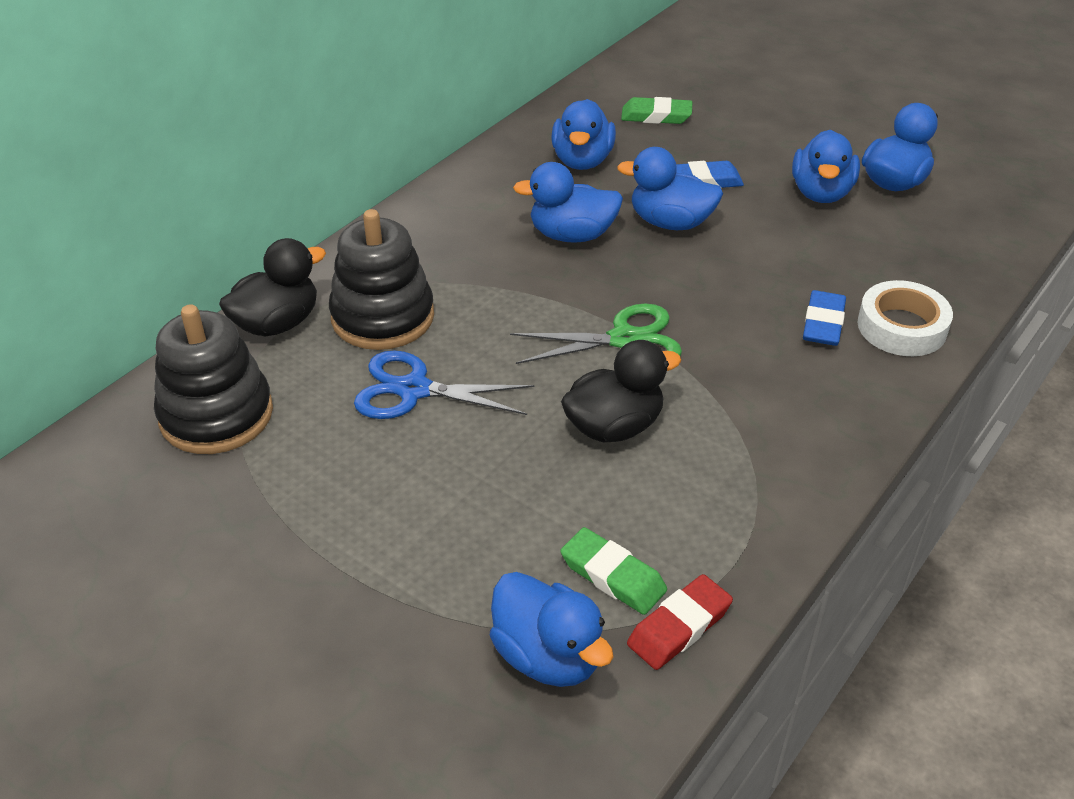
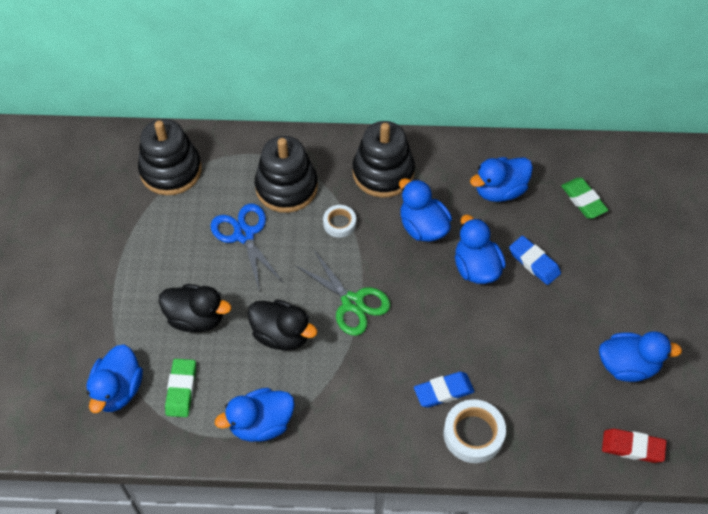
camera: 55 degrees right, 15 degrees up
black duck [219,238,326,337] -> black duck moved to [159,284,231,332]
red eraser [627,574,733,670] -> red eraser moved to [602,429,666,463]
blue duck [792,130,860,203] -> blue duck moved to [215,388,295,442]
none -> white tape [323,205,356,238]
none -> black stacking toy [352,121,415,198]

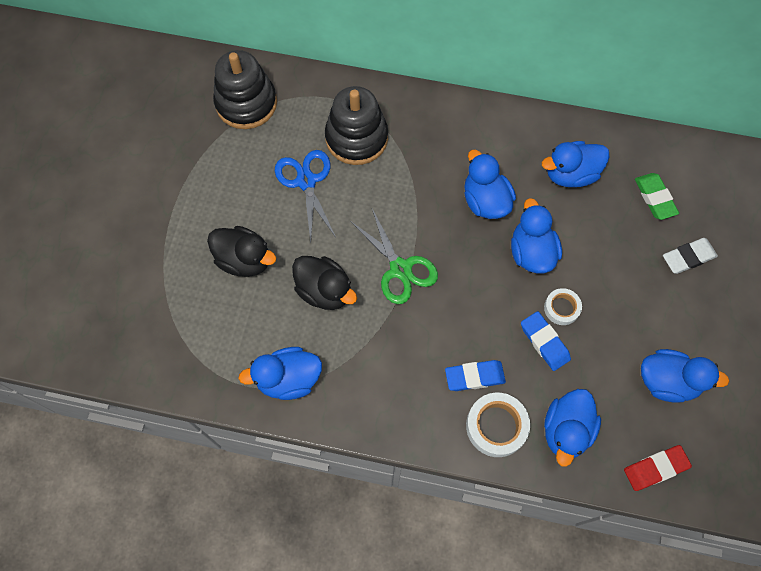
camera: 10 degrees right, 10 degrees up
blue duck [86,344,143,413] -> blue duck moved to [544,389,601,467]
green eraser [165,359,196,417] -> none
white tape [323,205,356,238] -> white tape moved to [544,288,582,325]
black stacking toy [352,121,415,198] -> none
blue eraser [509,236,561,285] -> blue eraser moved to [521,311,571,371]
red eraser [602,429,666,463] -> red eraser turned 45 degrees counterclockwise [624,445,692,491]
none -> white eraser [663,238,718,274]

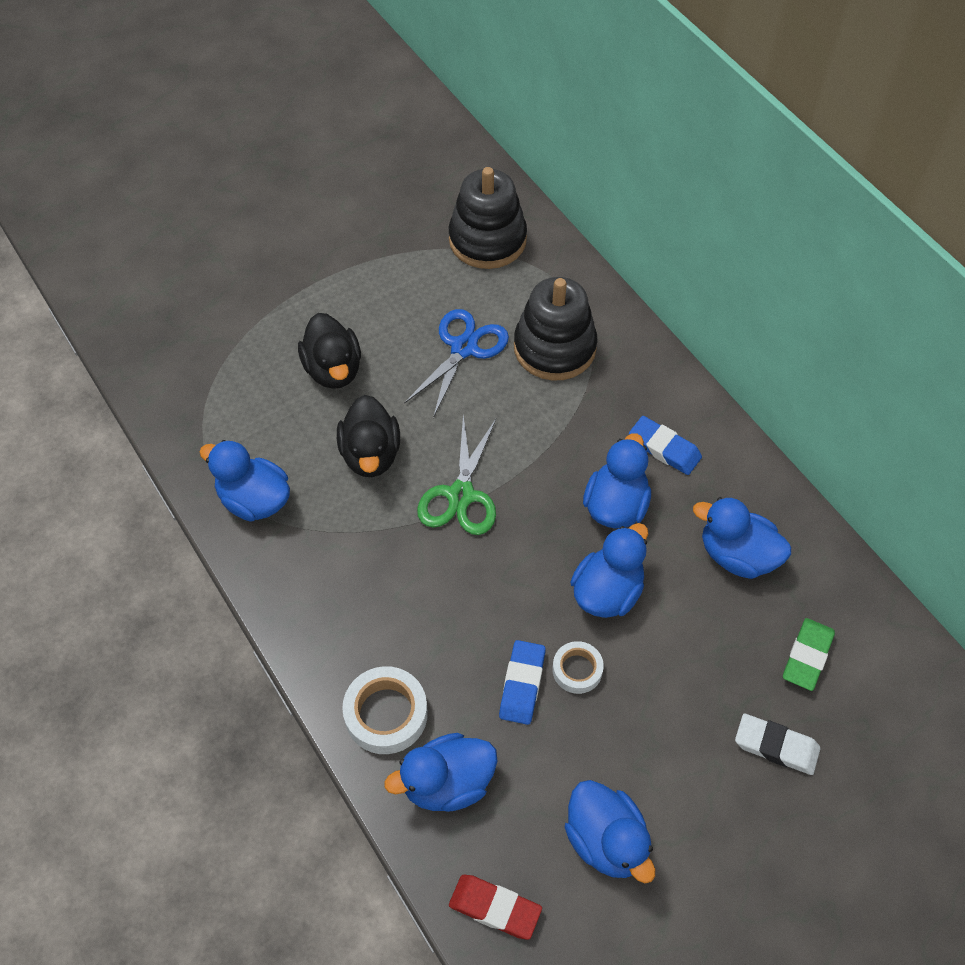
camera: 45 degrees right, 10 degrees down
blue eraser [445,360,506,391] -> blue eraser moved to [629,416,702,475]

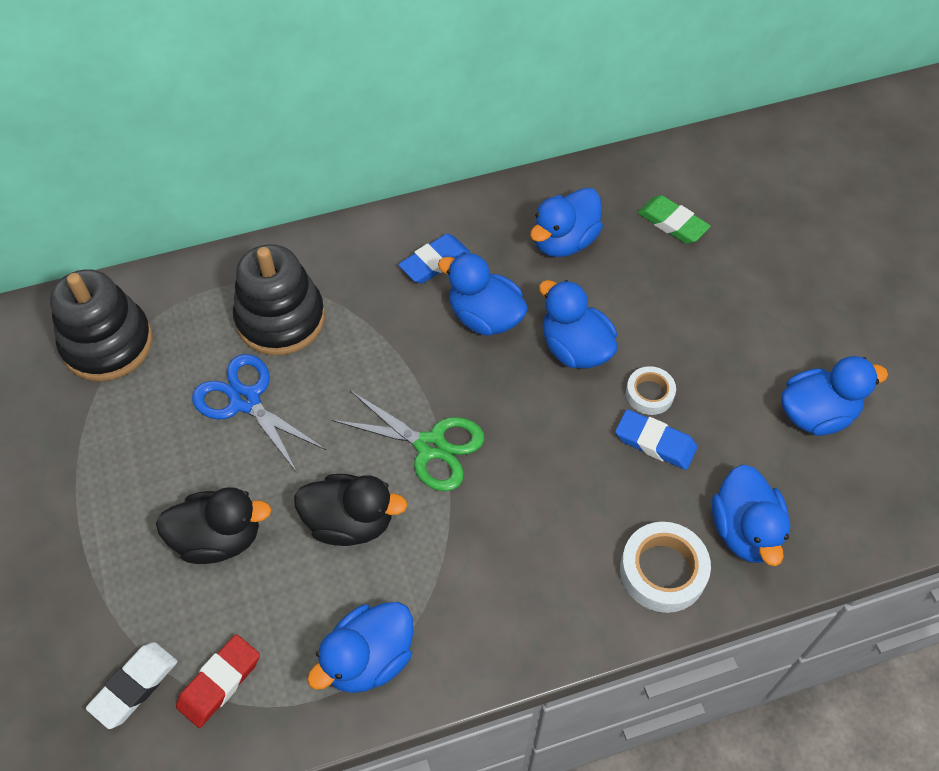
camera: 75 degrees left, 0 degrees up
red eraser [449,875,542,940] -> red eraser moved to [176,634,260,728]
white eraser [735,714,820,775] -> white eraser moved to [86,642,177,729]

